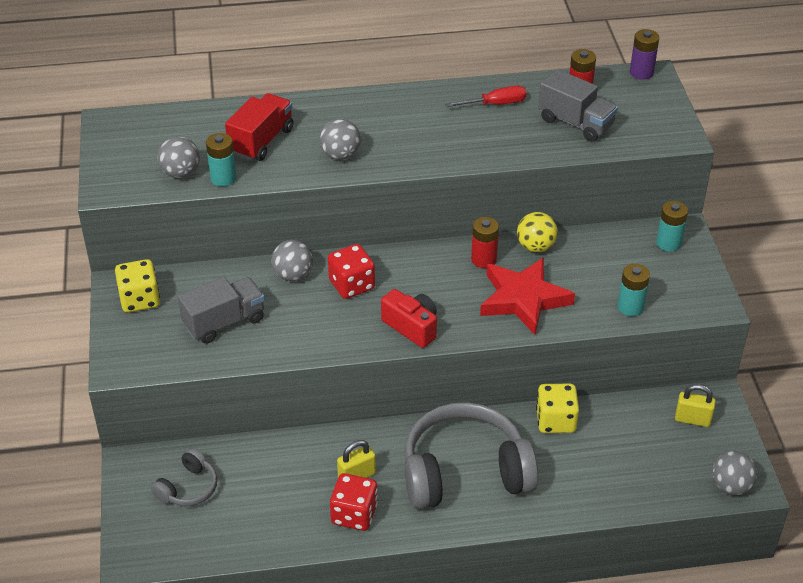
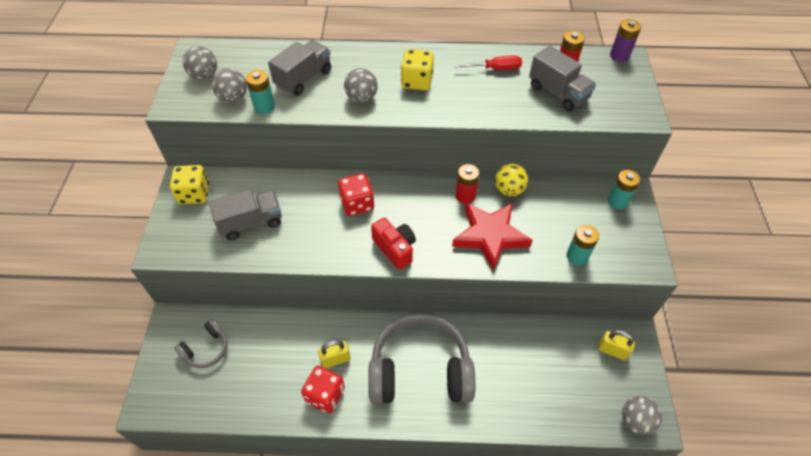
camera: 10 degrees right, 10 degrees up
red truck [225,93,294,161] -> grey truck [268,40,331,96]
grey ball [271,240,313,281] -> grey ball moved to [183,46,217,80]
yellow dice [536,384,579,433] -> yellow dice moved to [401,49,434,90]

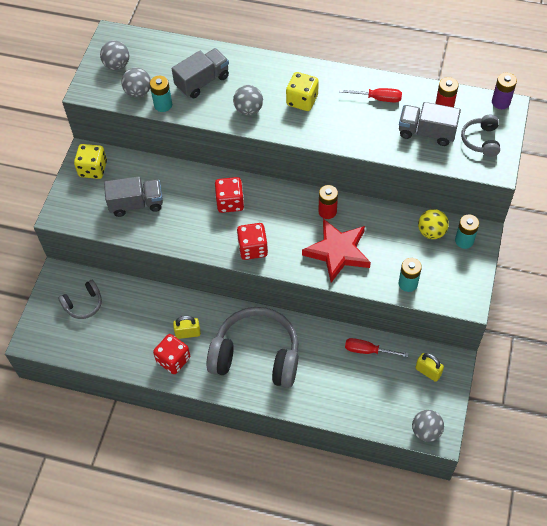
camera: 15 degrees right, 5 degrees up
red camera [371,218,416,270] -> red dice [237,223,268,260]
yellow ball [495,164,528,196] -> yellow ball moved to [418,209,449,239]
grey truck [529,46,596,111] -> grey truck turned 135 degrees clockwise [399,102,461,146]
none -> red screwdriver [345,338,409,357]
none -> grey headphones [461,114,500,157]

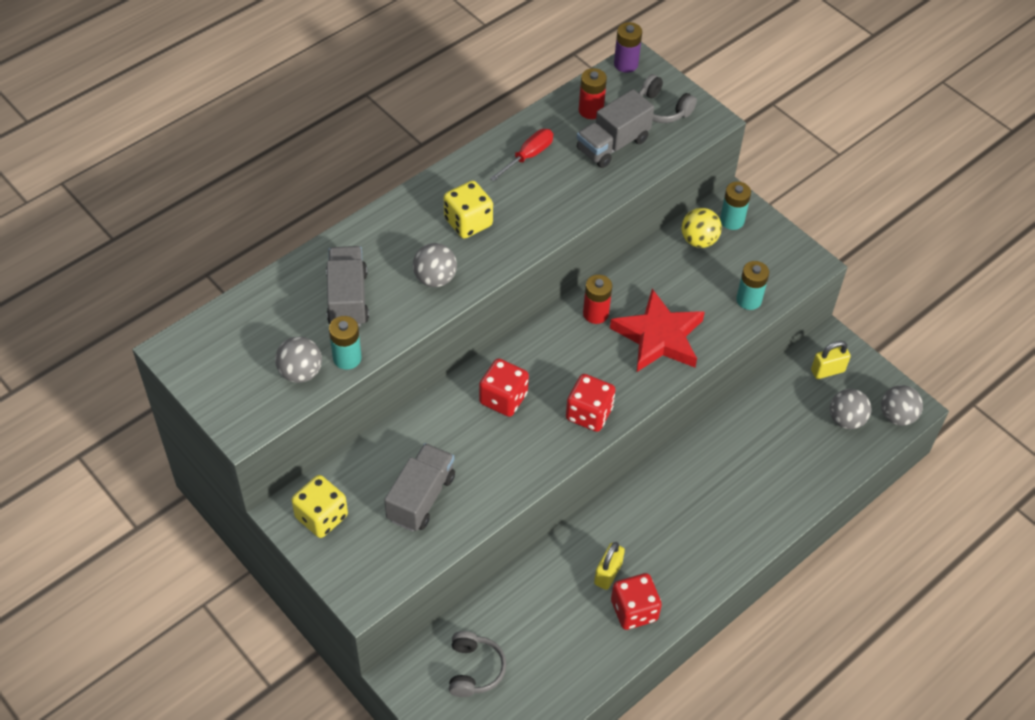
camera: 60 degrees left, 5 degrees down
grey ball [100,40,129,70] -> grey ball moved to [830,389,871,429]
grey headphones [207,307,298,388] -> none
red screwdriver [345,338,409,357] -> none

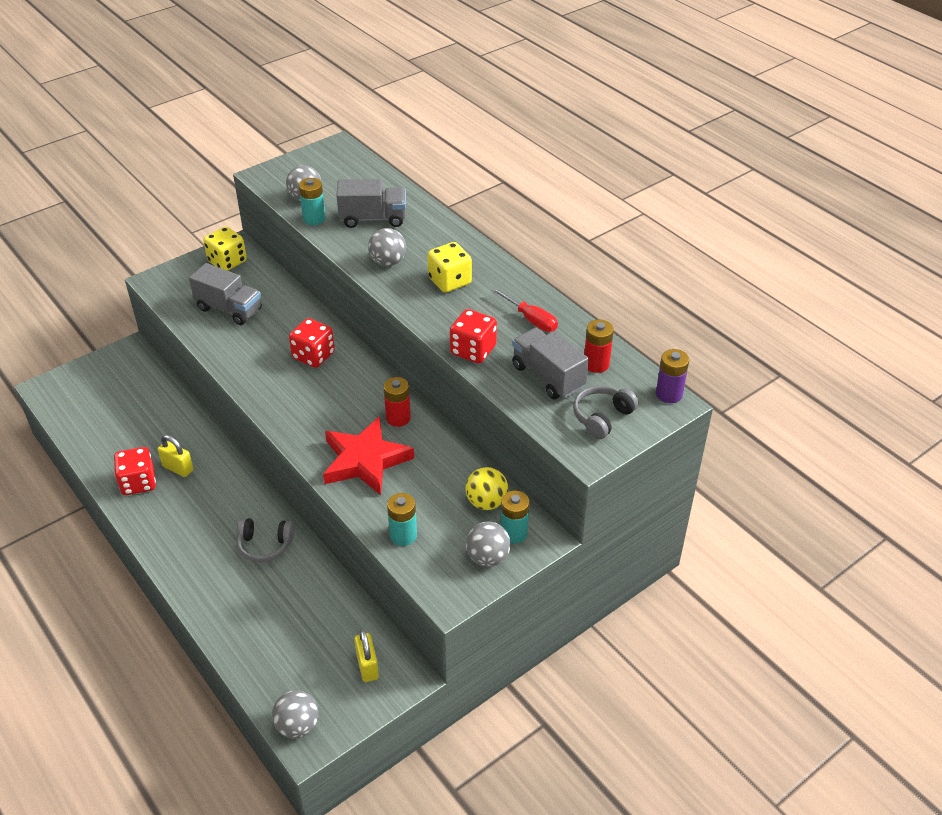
camera: 95 degrees right, 10 degrees down
grey headphones [449,631,506,697] -> grey headphones moved to [237,518,294,563]
red dice [566,374,616,432] -> red dice moved to [450,309,497,363]
grey ball [830,389,871,429] -> grey ball moved to [466,522,511,567]

